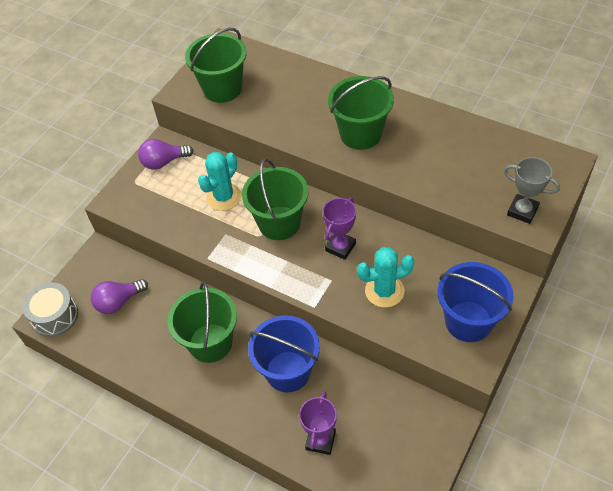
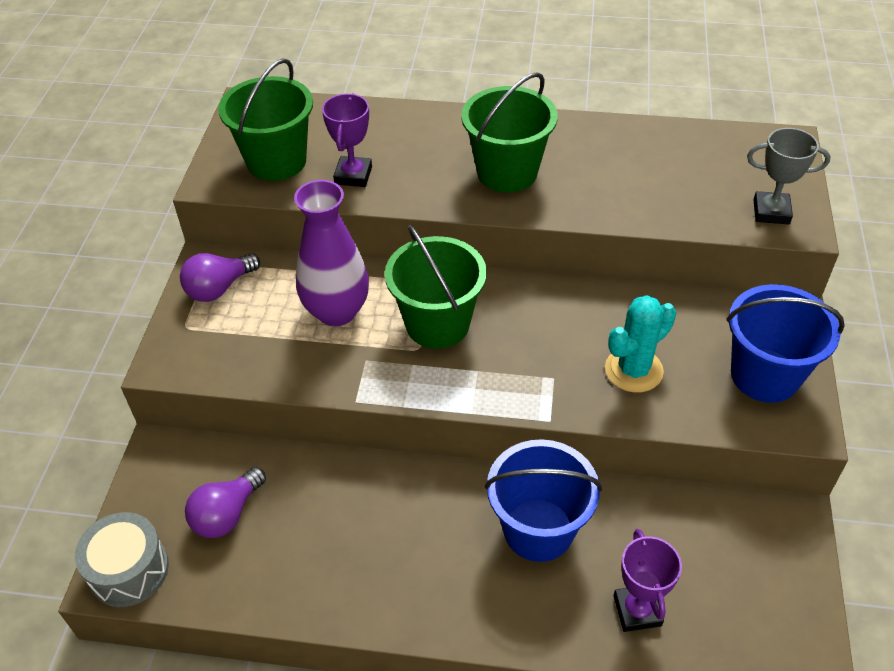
camera: 25 degrees left, 5 degrees down
green bucket [168,281,237,363] -> none
turquoise cactus [198,152,241,211] -> purple vase [294,180,369,326]
purple trophy [323,197,356,260] -> purple trophy moved to [322,93,372,187]

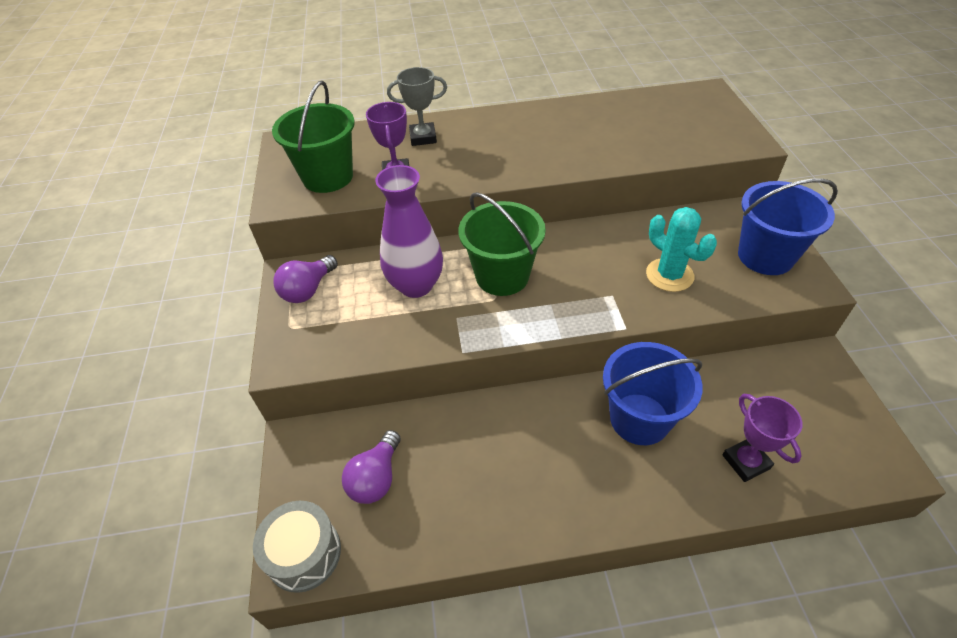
camera: 15 degrees left, 0 degrees up
green bucket [461,72,558,193] -> none
turquoise cactus [605,295,676,393] -> turquoise cactus turned 75 degrees counterclockwise [646,207,717,292]
grey trophy [747,128,831,224] -> grey trophy moved to [387,67,447,146]

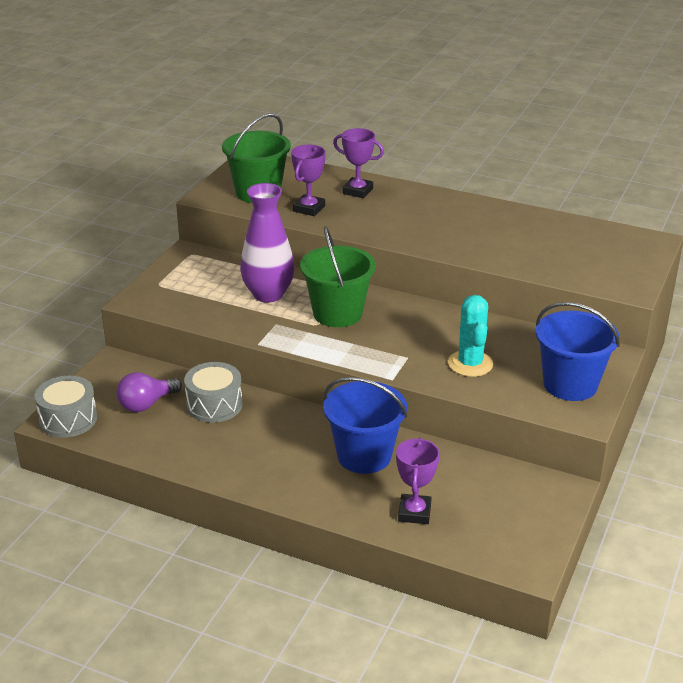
camera: 30 degrees right, 15 degrees down
purple light bulb [273,255,338,303] -> none
grey trophy [387,67,447,146] -> purple trophy [333,128,384,198]
none -> grey drum [184,362,243,423]

